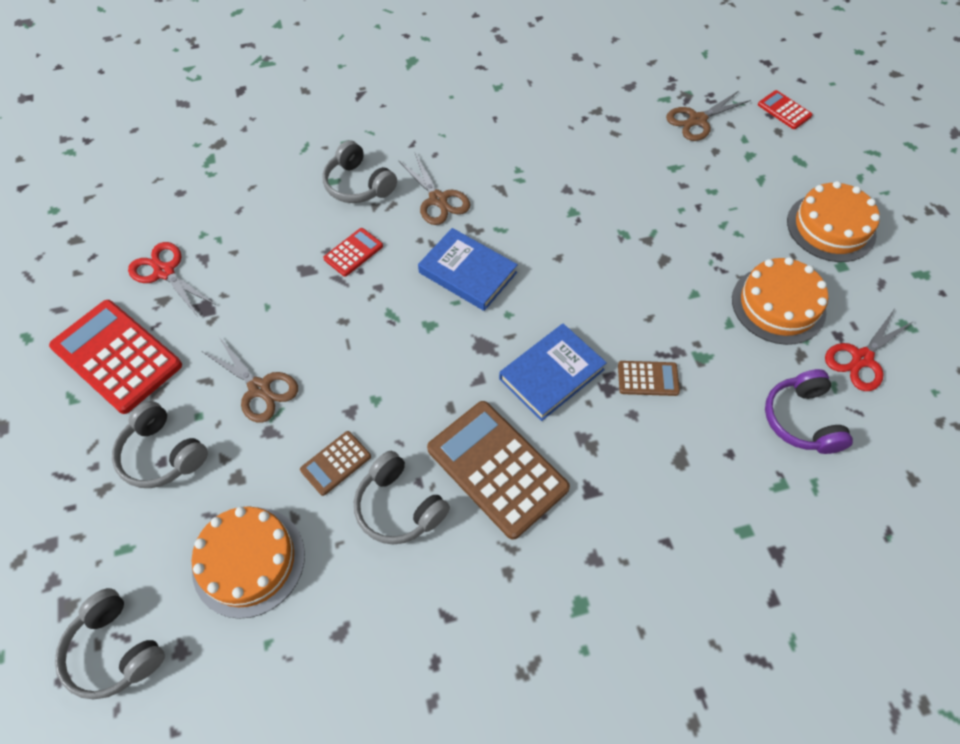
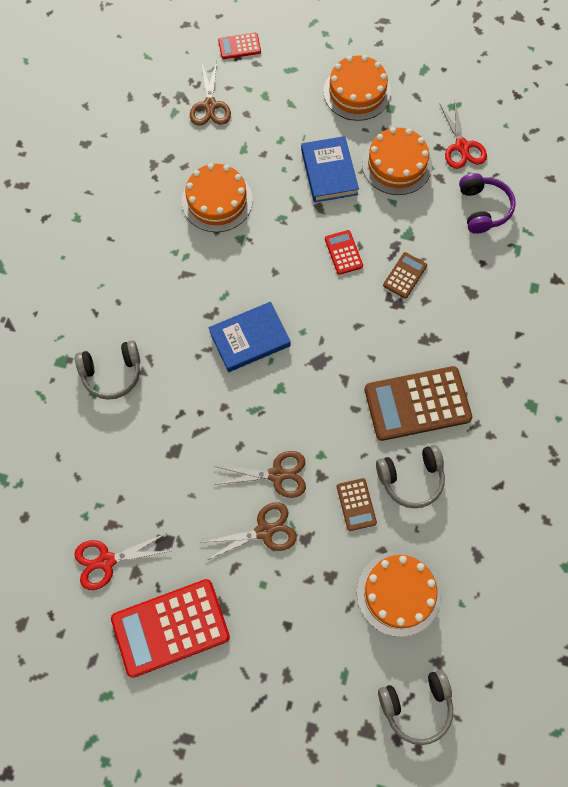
camera: 60 degrees left, 10 degrees up
grey headphones [112,401,208,488] -> none
red calculator [323,228,383,277] -> red calculator moved to [325,230,363,275]
brown scissors [398,153,470,225] -> brown scissors moved to [214,451,306,498]
blue book [499,324,607,421] -> blue book moved to [301,136,359,202]
purple headphones [765,369,853,454] -> purple headphones turned 120 degrees counterclockwise [459,173,516,234]
none -> orange cake [181,163,253,232]

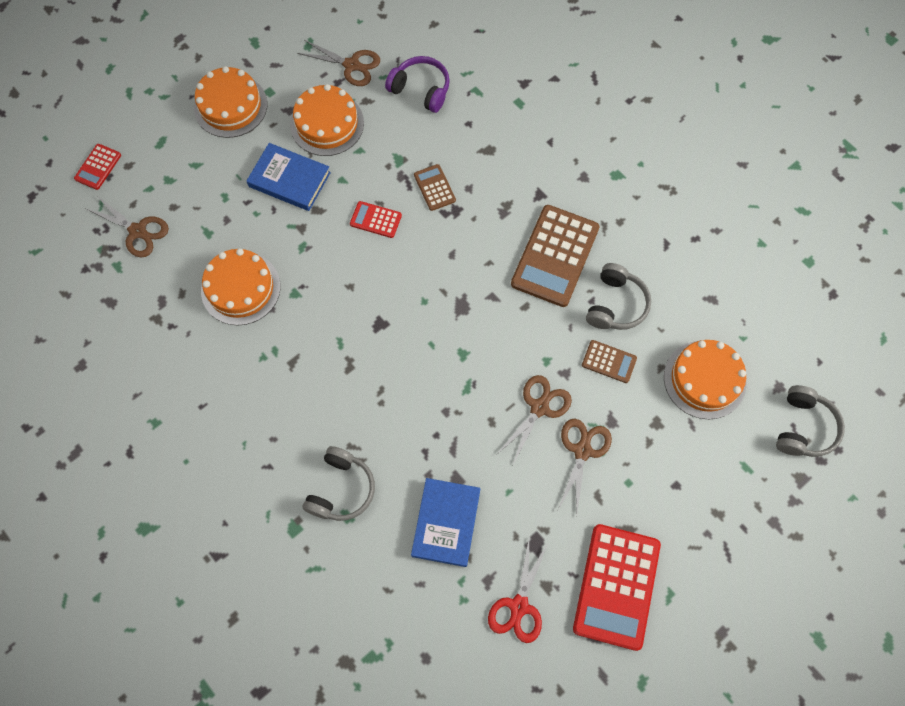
camera: 55 degrees left, 0 degrees up
blue book [209,302,291,372] -> blue book moved to [411,478,480,567]
red scissors [439,102,487,169] -> brown scissors [297,40,380,86]

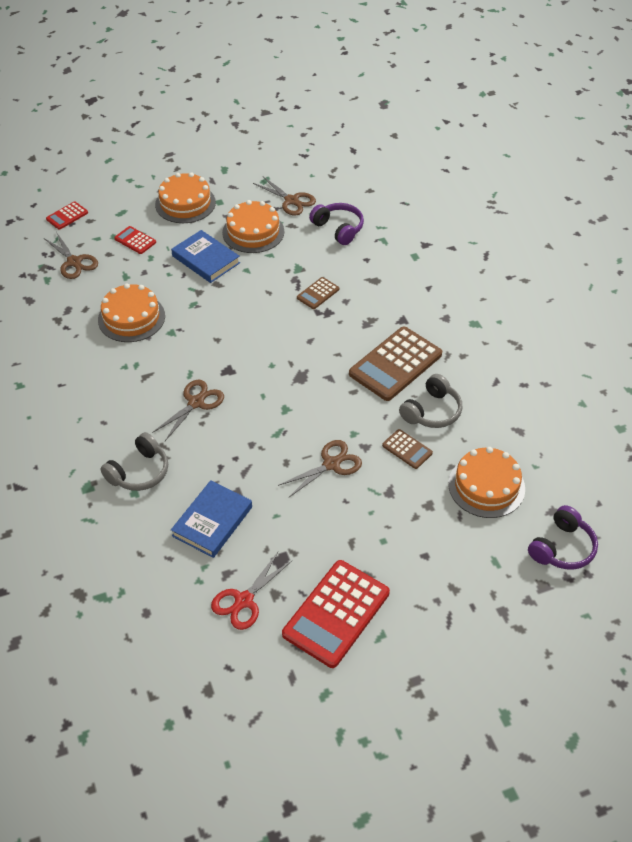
camera: 20 degrees right, 20 degrees down
red calculator [350,201,402,238] -> red calculator moved to [114,226,156,254]
brown calculator [414,164,456,211] -> brown calculator turned 135 degrees counterclockwise [297,277,339,309]
brown scissors [558,419,612,518] -> brown scissors moved to [152,380,224,441]
grey headphones [776,385,845,457] -> purple headphones [528,505,598,570]

